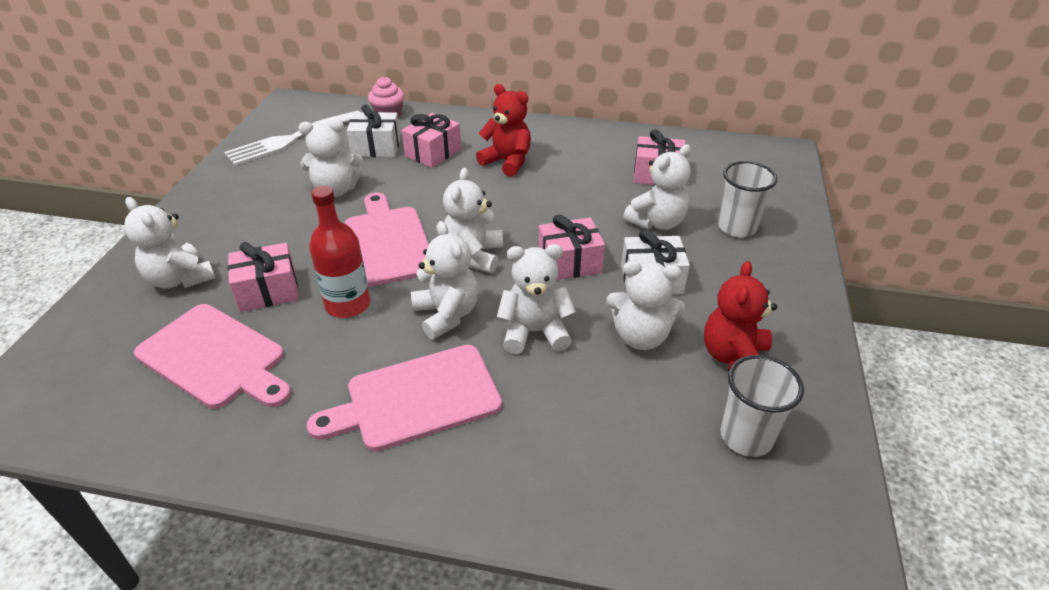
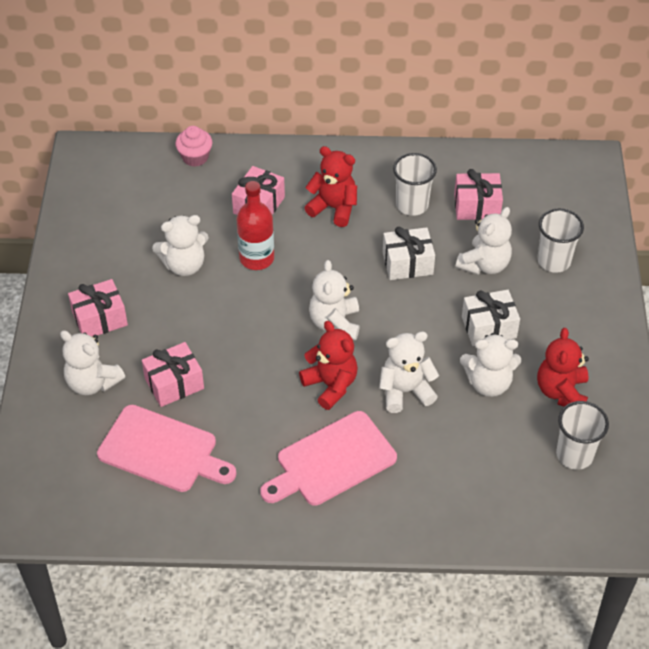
camera: 10 degrees left, 10 degrees up
white fork [224,111,359,166] -> none
red bottle [309,186,370,318] -> red bottle moved to [237,181,274,270]
pink cutting board [345,192,429,287] -> none
white gift [347,104,401,157] -> white gift moved to [383,227,435,280]
white teddy bear [411,221,478,339] -> red teddy bear [299,321,358,410]
pink gift [539,215,605,280] -> pink gift moved to [68,279,128,337]
none -> white cup [393,153,437,216]

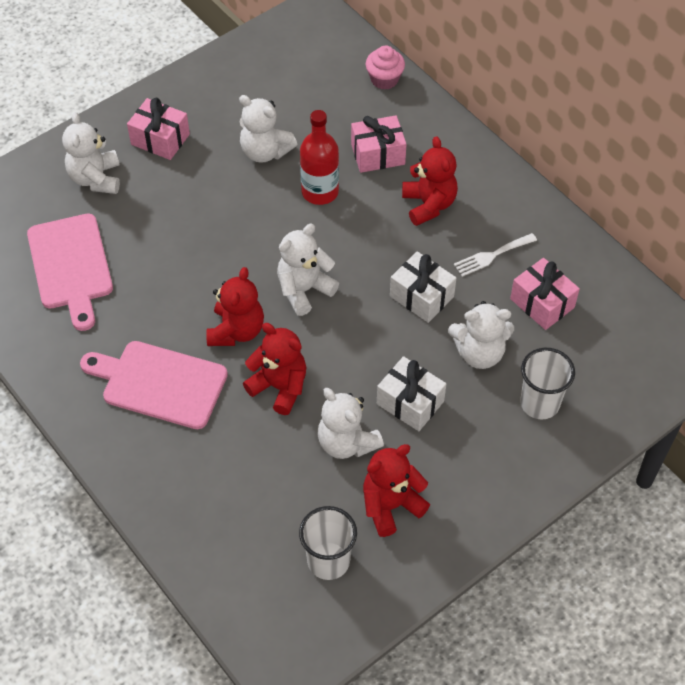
camera: 50 degrees right, 5 degrees up
pink gift [142,342,204,407] -> none
white teddy bear [379,331,439,413] -> red teddy bear [243,323,306,415]
white cup [393,153,437,216] -> white fork [454,233,537,277]

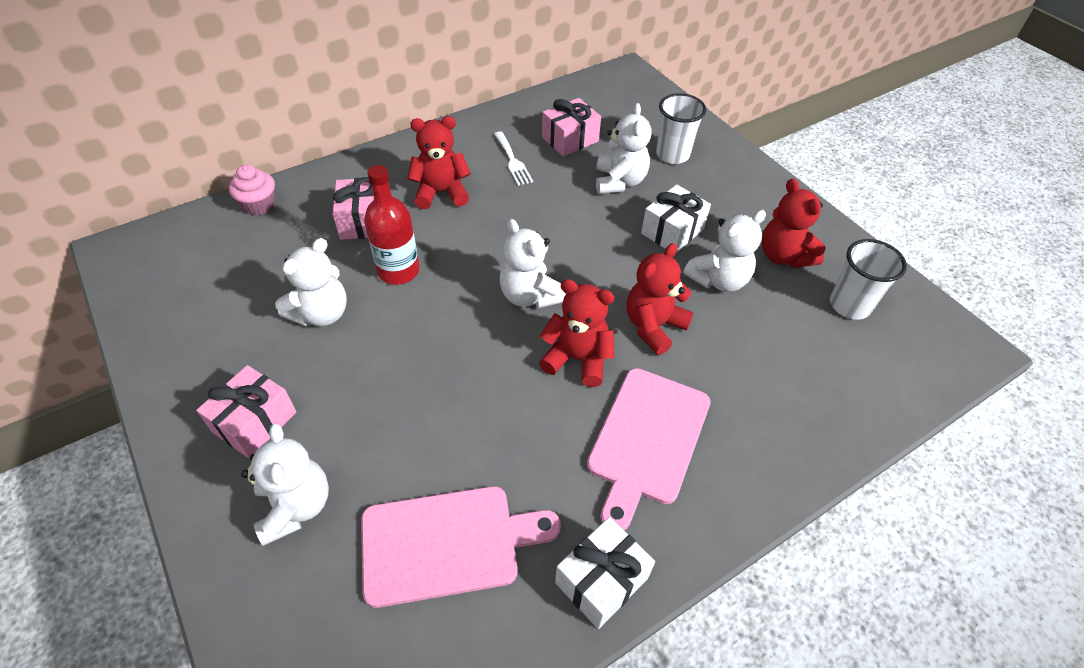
camera: 85 degrees left, 5 degrees down
white teddy bear [62,112,120,194] -> white teddy bear turned 105 degrees counterclockwise [241,423,329,546]
white gift [390,251,456,323] -> white gift moved to [555,517,655,629]

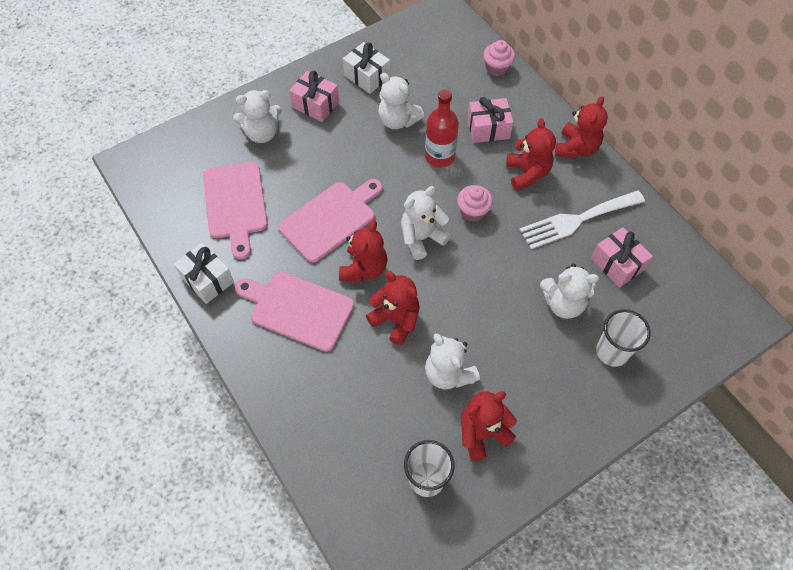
camera: 90 degrees right, 10 degrees up
white fork [494,131,533,186] -> white fork [519,190,645,249], size x1.80
white gift [641,184,711,253] -> white gift moved to [343,42,390,94]
none -> pink cutting board [278,179,382,263]
none -> pink cupcake [457,185,493,222]
none -> red teddy bear [555,96,608,159]

